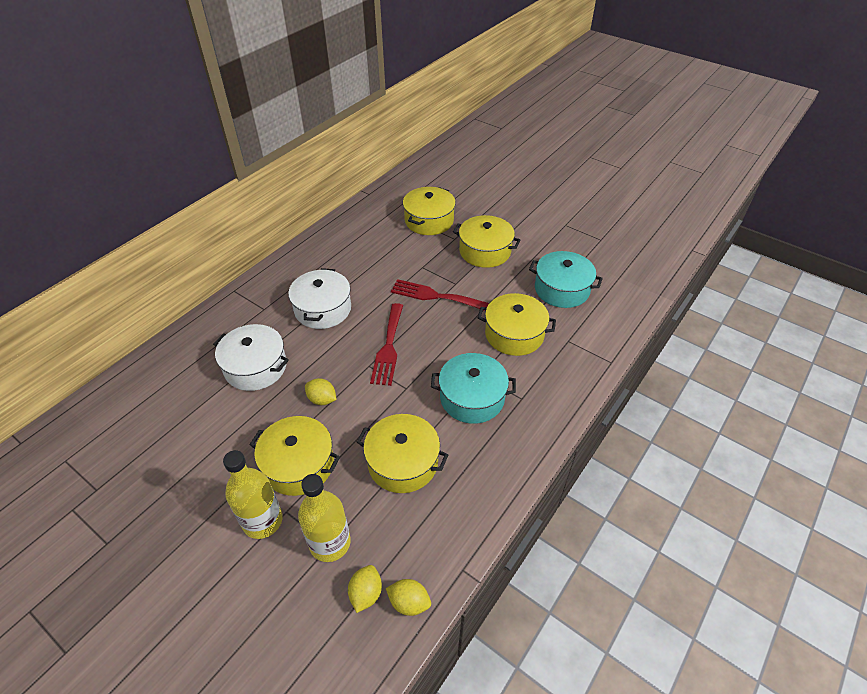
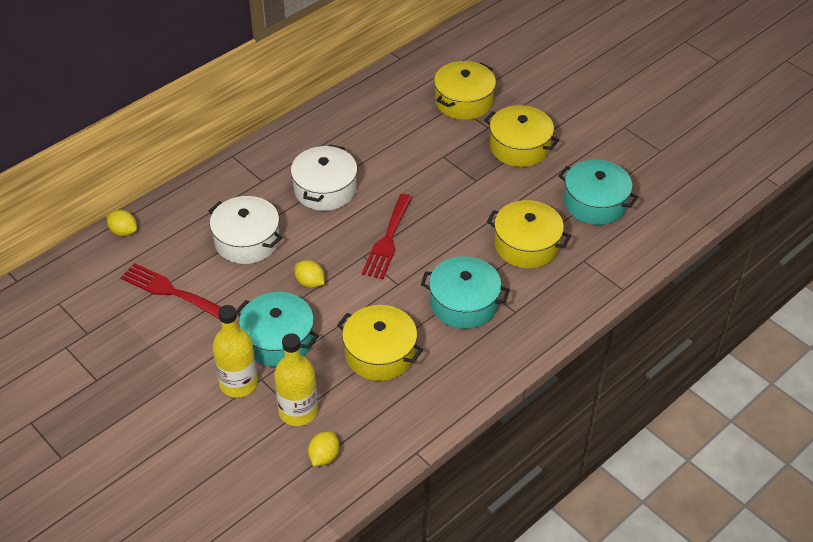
camera: 10 degrees right, 0 degrees up
yellow pot [249,416,340,496] -> turquoise pot [236,292,319,367]
yellow lemon [386,579,431,616] -> yellow lemon moved to [107,210,137,236]
red fork [391,279,489,311] -> red fork moved to [120,263,221,319]

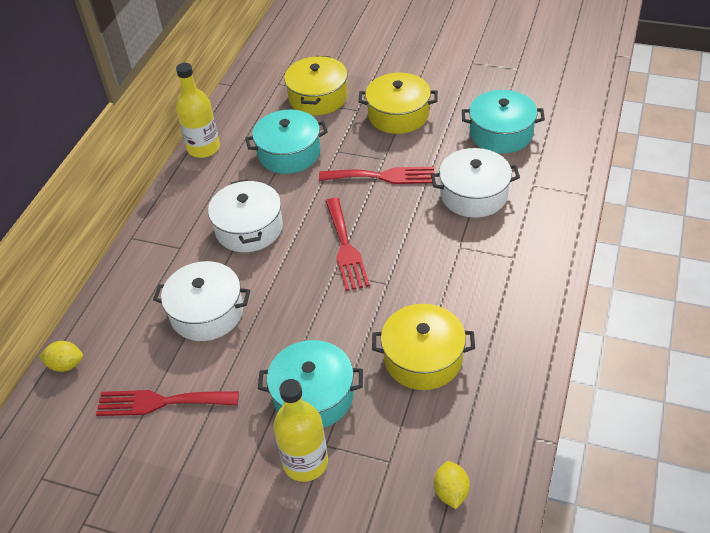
camera: 25 degrees left, 0 degrees up
yellow bottle [274,333,318,426] -> yellow bottle moved to [176,63,220,158]
yellow lemon [295,260,325,288] -> none
turquoise pot [421,256,510,329] -> turquoise pot moved to [245,110,328,174]
yellow pot [487,200,571,269] -> white pot [431,148,520,218]
none -> red fork [319,167,434,184]

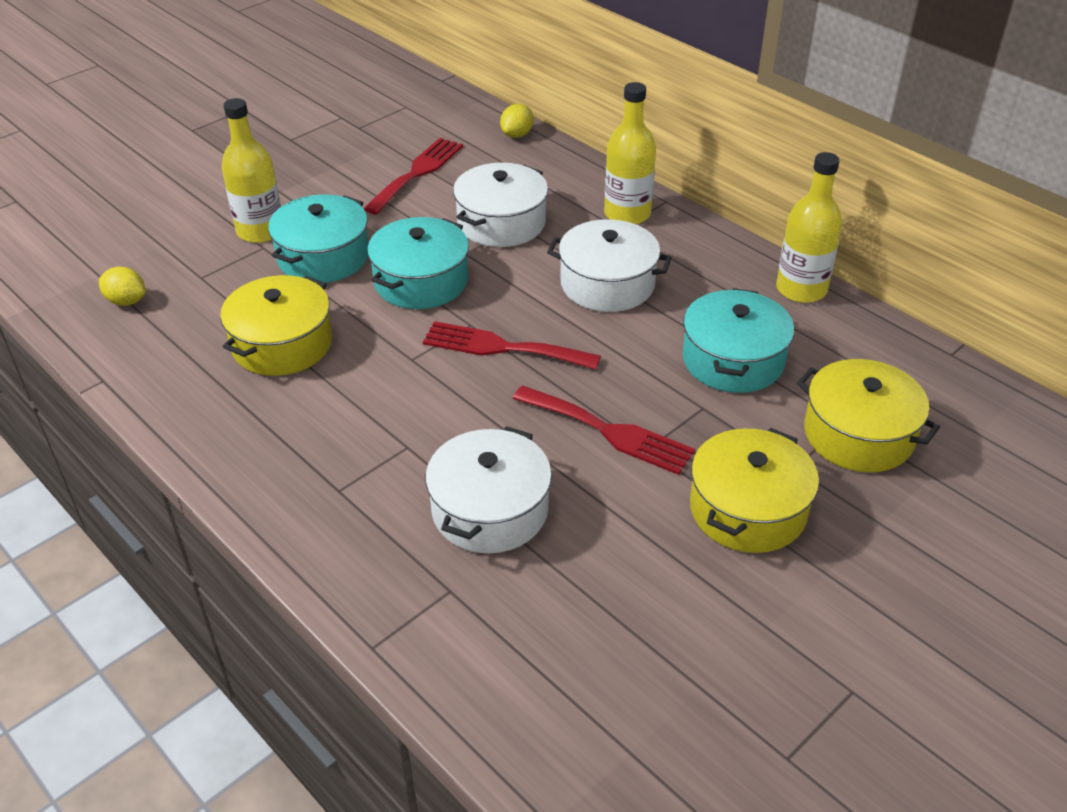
camera: 115 degrees right, 5 degrees down
red fork [319,167,434,184] -> red fork turned 90 degrees counterclockwise [513,385,695,475]
turquoise pot [462,90,545,153] -> turquoise pot moved to [367,217,469,309]
none -> yellow bottle [604,82,656,224]

